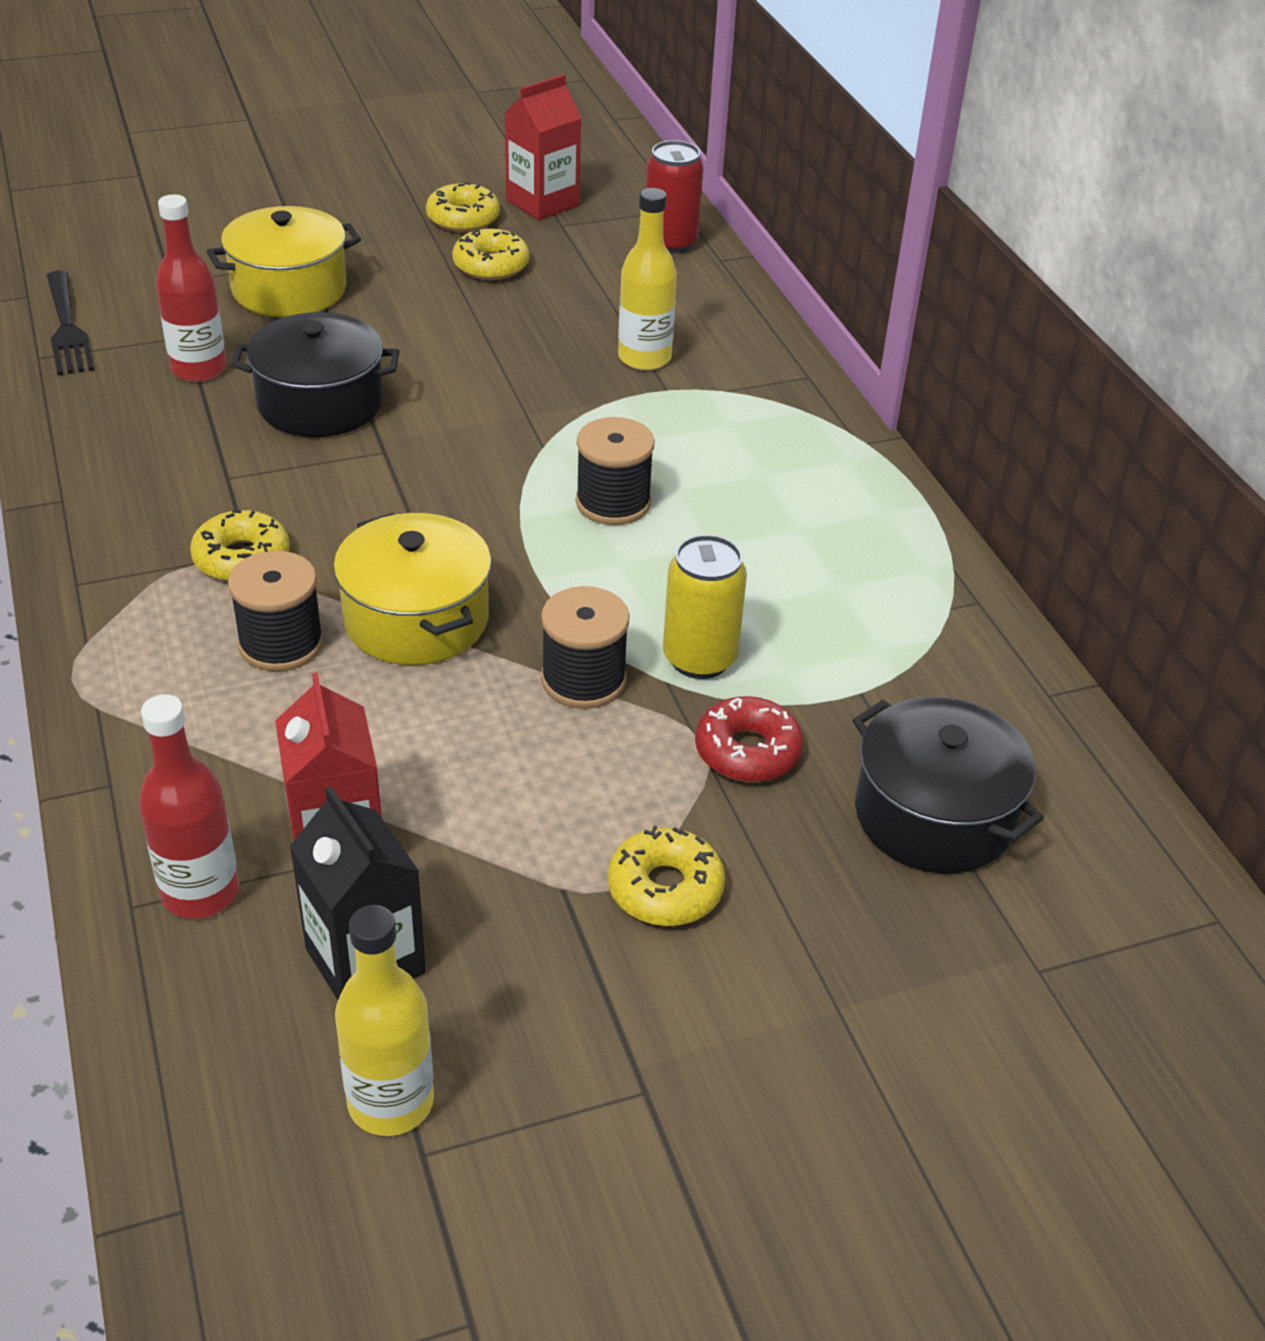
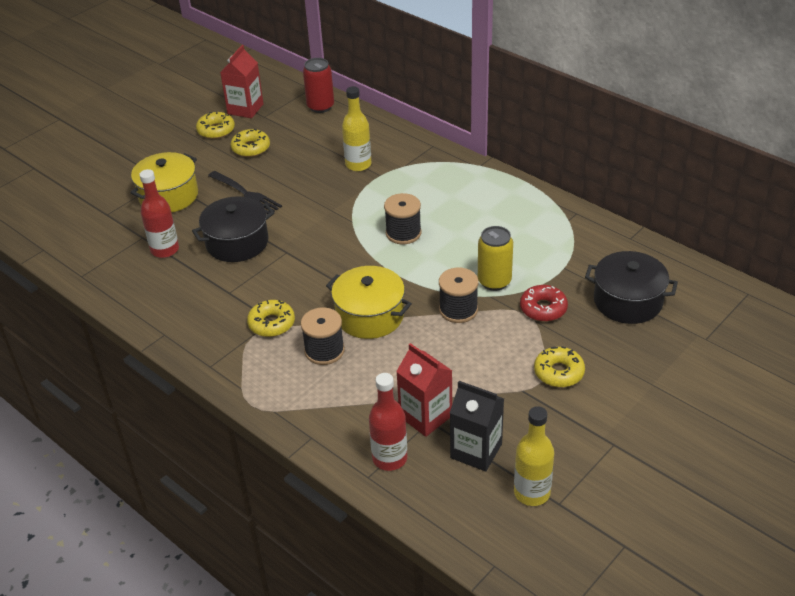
camera: 25 degrees left, 0 degrees up
black fork [46,270,94,375] -> black fork moved to [208,171,282,214]

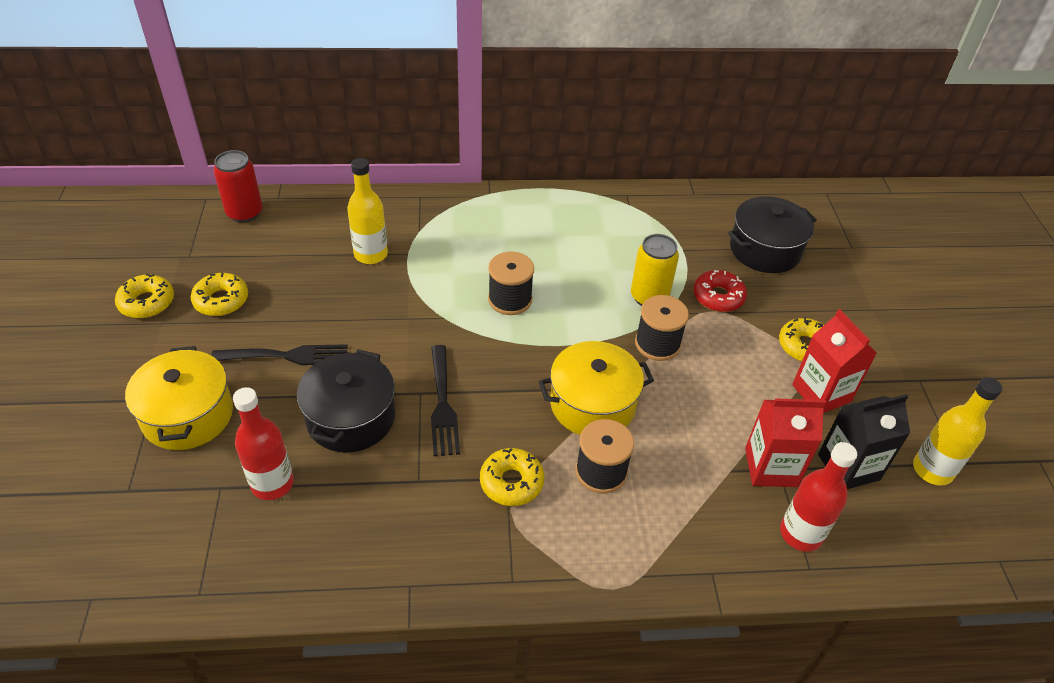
camera: 50 degrees left, 5 degrees up
red carton [220,45,264,118] -> red carton moved to [792,309,877,413]
none -> black fork [431,345,460,456]

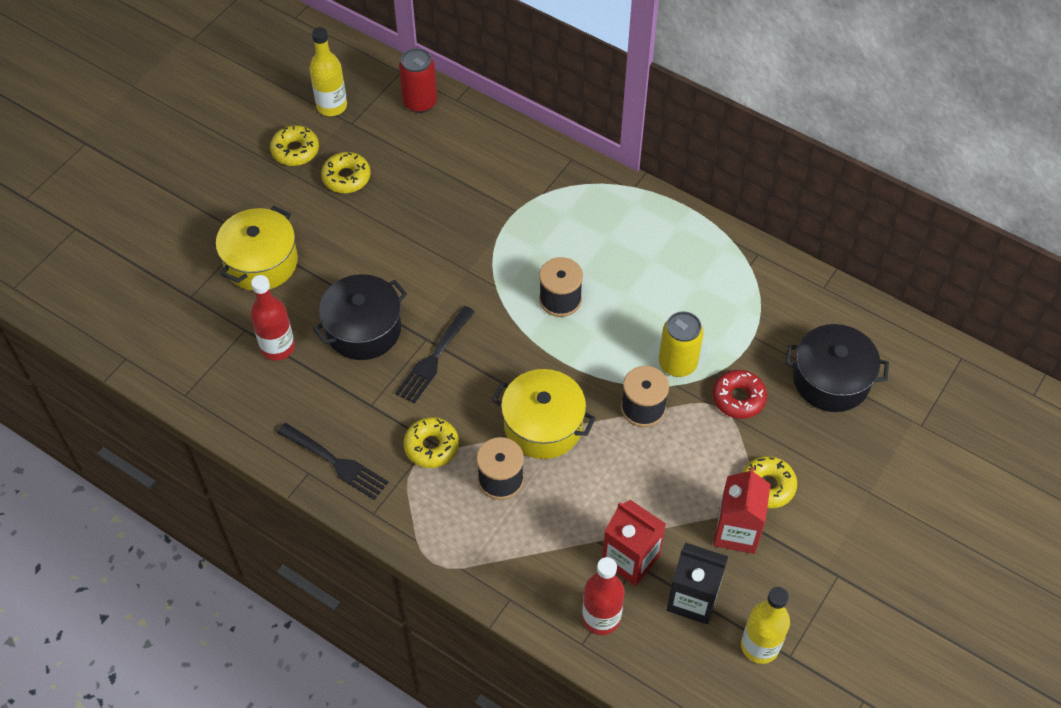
camera: 40 degrees right, 10 degrees up
black fork [211,344,348,365] -> black fork moved to [277,423,389,500]
yellow bottle [347,158,388,264] -> yellow bottle moved to [309,27,347,116]

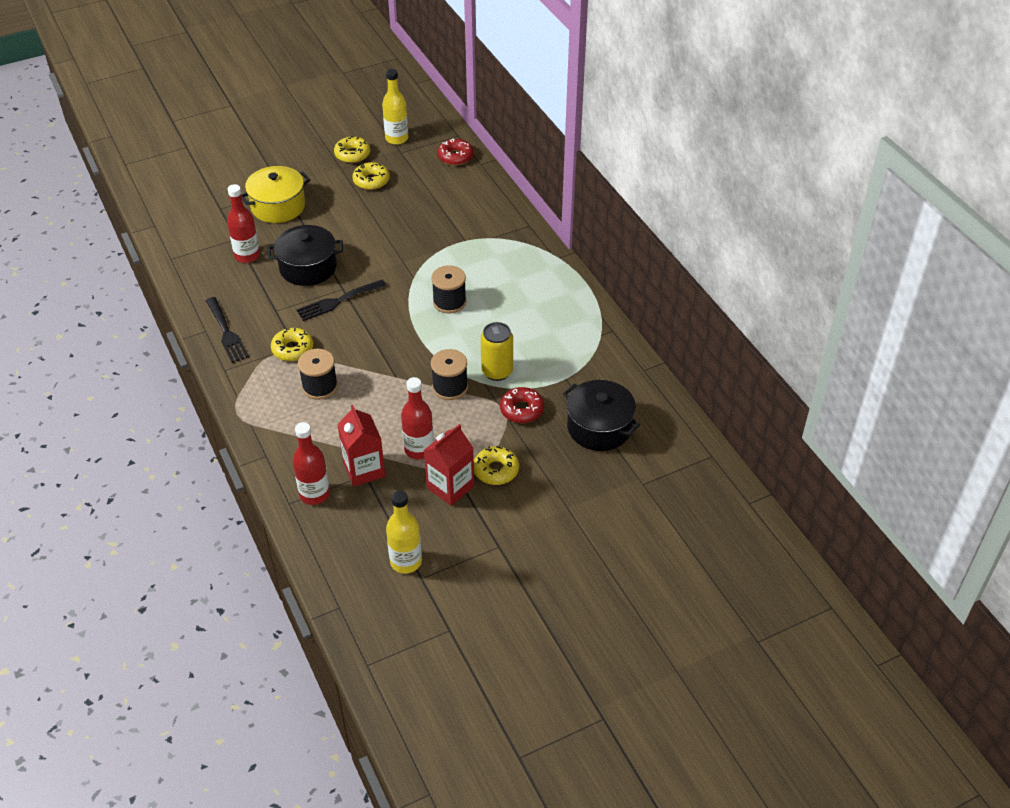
camera: 30 degrees right, 10 degrees down
red can [399,48,437,113] -> red donut [437,139,474,165]
yellow pot [492,369,596,459] -> none
black carton [667,542,728,624] -> none
none -> red bottle [401,377,434,459]

